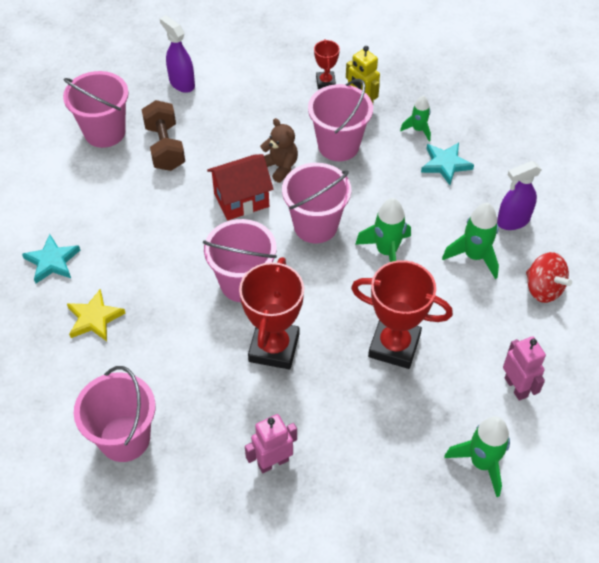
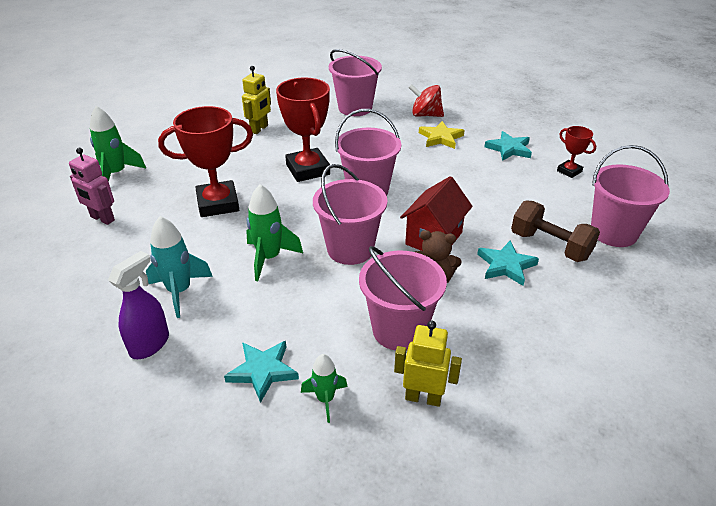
camera: 145 degrees right, 15 degrees down
purple spray bottle [160,15,195,93] -> none
pink robot [245,414,297,473] -> yellow robot [242,66,271,134]
red trophy [314,39,340,89] -> red trophy moved to [557,126,596,178]
green rocket [442,203,499,279] -> turquoise rocket [146,216,213,318]
red spinning top [526,252,572,303] -> red spinning top moved to [408,84,444,117]
none -> turquoise star [477,241,539,286]

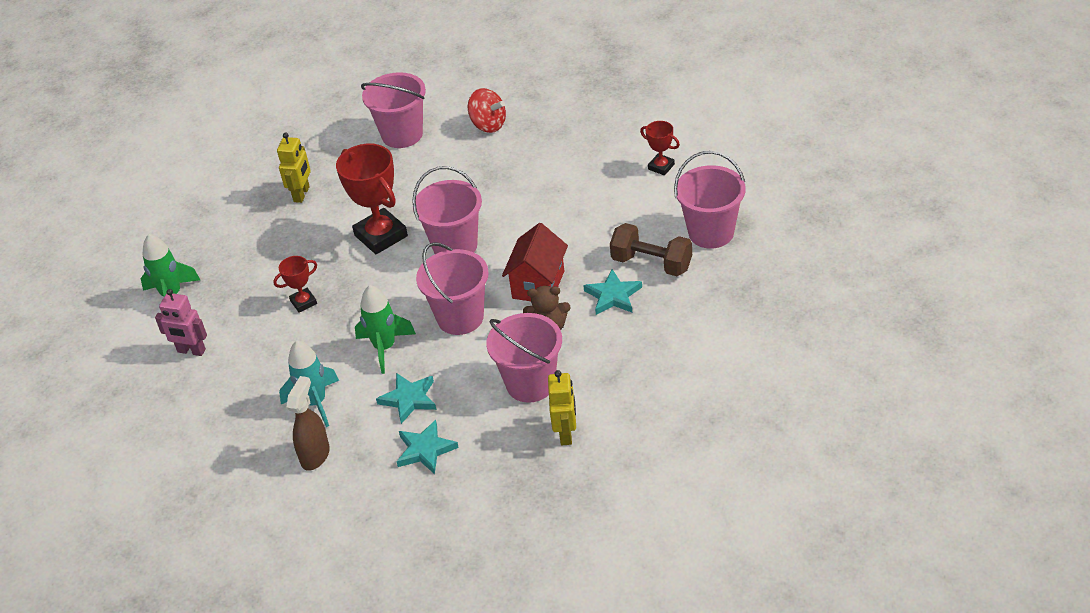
camera: 10 degrees left, 5 degrees up
purple spray bottle [108,251,169,359] -> brown spray bottle [286,376,330,471]
red trophy [158,106,253,217] -> red trophy [273,256,317,313], size x0.51
green rocket [301,354,348,423] -> none
yellow robot [394,321,462,407] -> yellow robot turned 90 degrees clockwise [548,370,576,445]
red spinning top [408,84,444,117] -> red spinning top turned 150 degrees counterclockwise [468,88,506,133]
yellow star [419,121,465,149] -> none
turquoise star [485,131,532,161] -> turquoise star moved to [376,373,437,424]

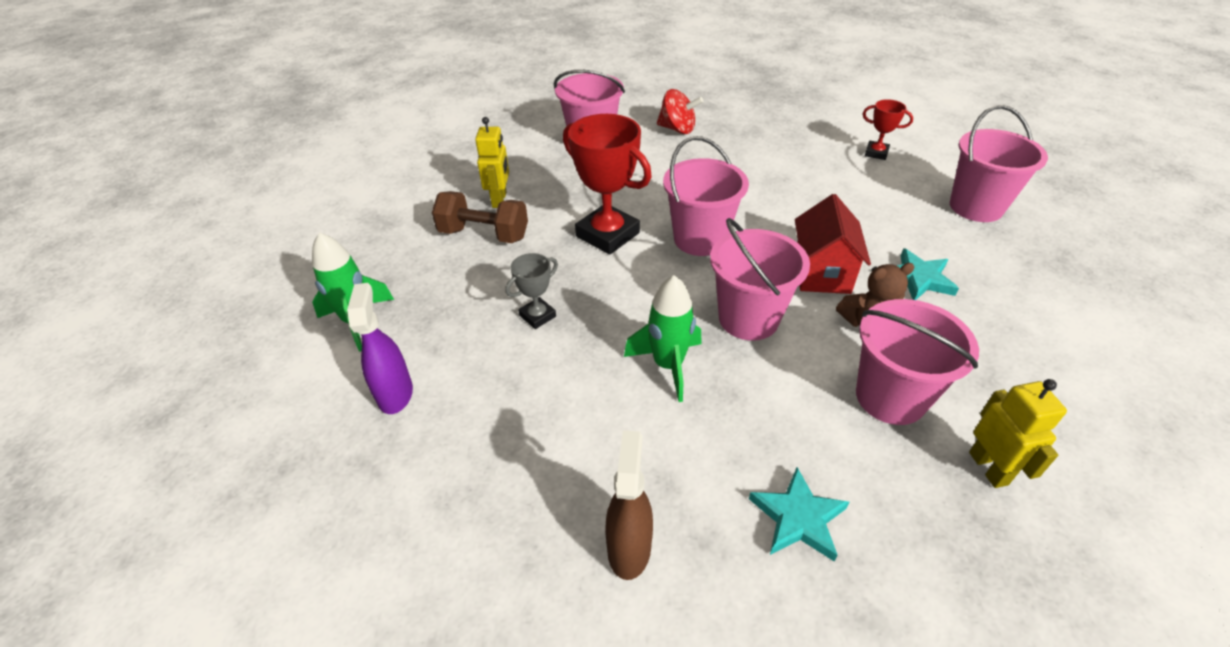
camera: 15 degrees left, 0 degrees up
pink robot [155,289,207,356] -> purple spray bottle [347,283,413,414]
red trophy [273,256,317,313] -> grey trophy [505,253,558,329]
turquoise rocket [279,341,339,427] -> none
turquoise star [376,373,437,424] -> none
brown dumbbell [610,223,692,276] -> brown dumbbell moved to [432,191,528,243]

